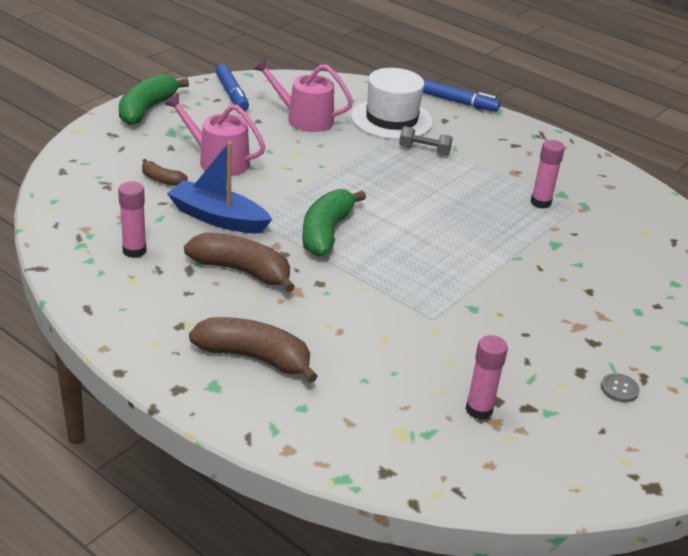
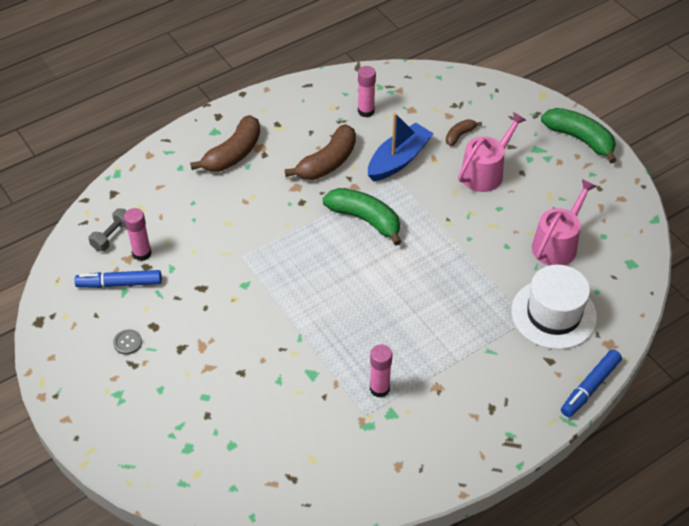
camera: 110 degrees right, 15 degrees up
blue marker [216,64,249,111] -> blue marker moved to [75,270,162,288]
grey dumbbell [399,126,453,155] -> grey dumbbell moved to [88,209,127,251]

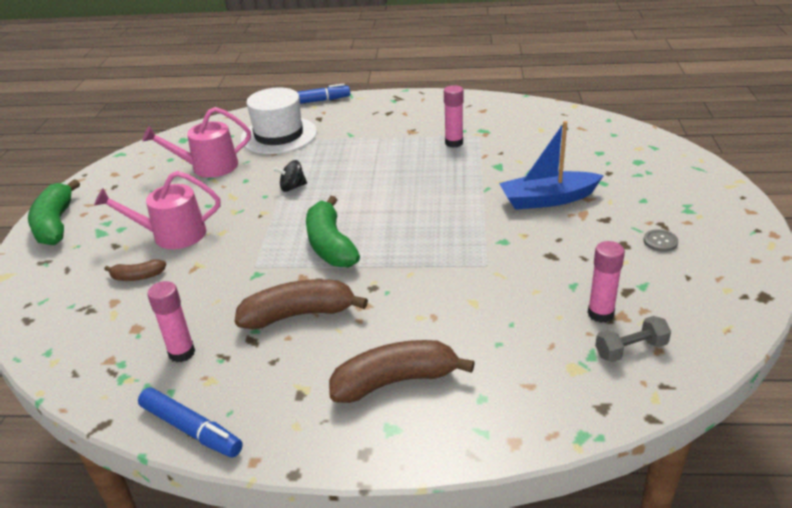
camera: 140 degrees left, 15 degrees down
blue marker [75,270,162,288] -> blue marker moved to [138,387,243,458]
blue boat [368,113,434,181] -> blue boat moved to [499,121,604,210]
none -> black spinning top [274,160,307,192]

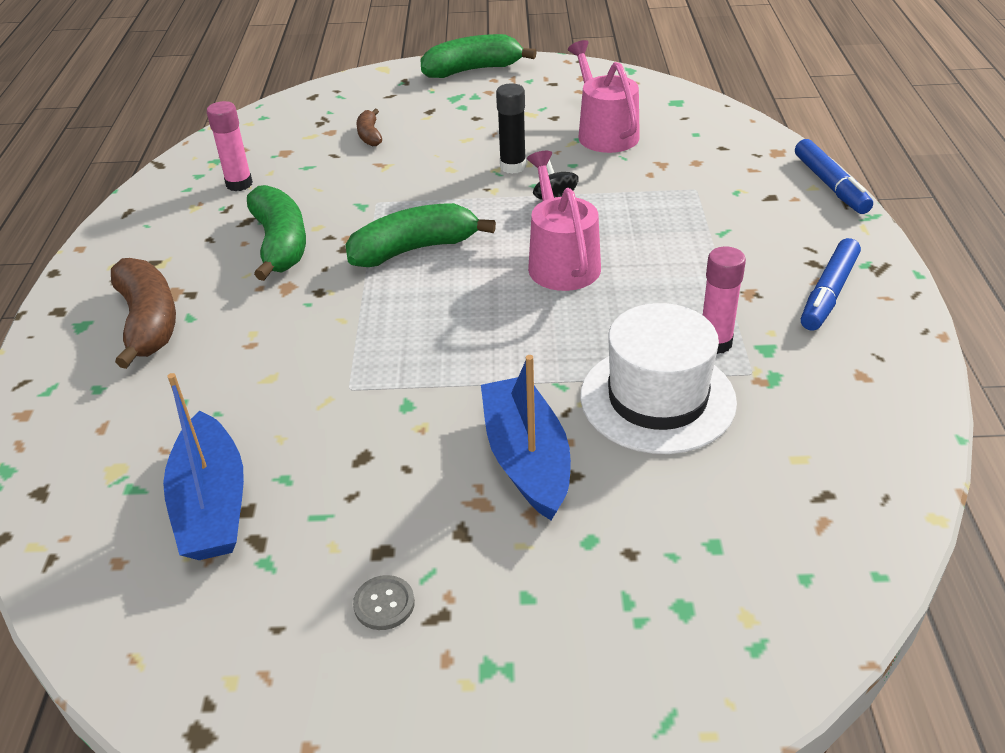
camera: 85 degrees right, 5 degrees up
pink watering can [94,171,220,249] -> pink watering can moved to [527,151,601,291]
blue marker [138,387,243,458] -> blue marker moved to [801,238,861,331]
brown banana [235,279,368,329] -> green banana [247,185,306,281]
white hat [240,87,317,154] -> white hat moved to [580,303,737,454]
pink glue stick [588,241,625,323] -> blue boat [163,373,244,560]
grey dumbbell [595,316,671,362] -> none
none -> black glue stick [496,83,526,174]

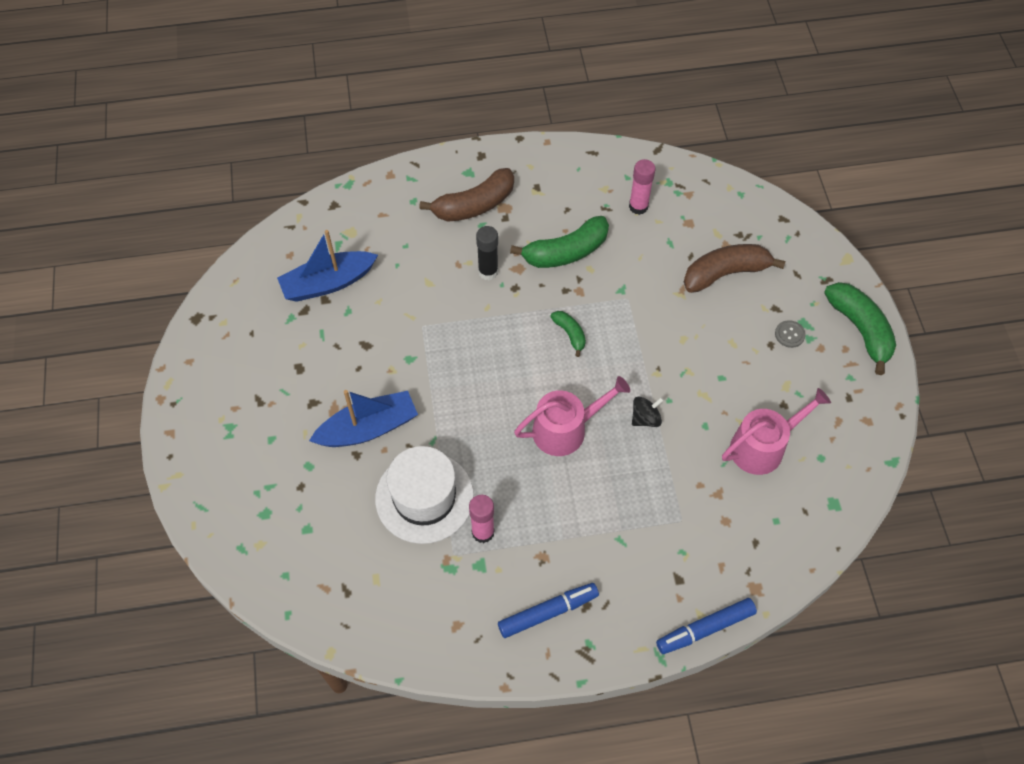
camera: 80 degrees right, 20 degrees up
green banana [345,203,496,267] -> green banana [550,311,586,357], size x0.52
grey button [353,575,415,630] -> grey button moved to [775,320,806,348]
brown banana [356,109,382,146] -> brown banana [684,244,785,293], size x1.94
black glue stick [496,83,526,174] -> black glue stick moved to [476,226,498,280]
blue marker [801,238,861,331] -> blue marker turned 135 degrees clockwise [498,583,599,638]

